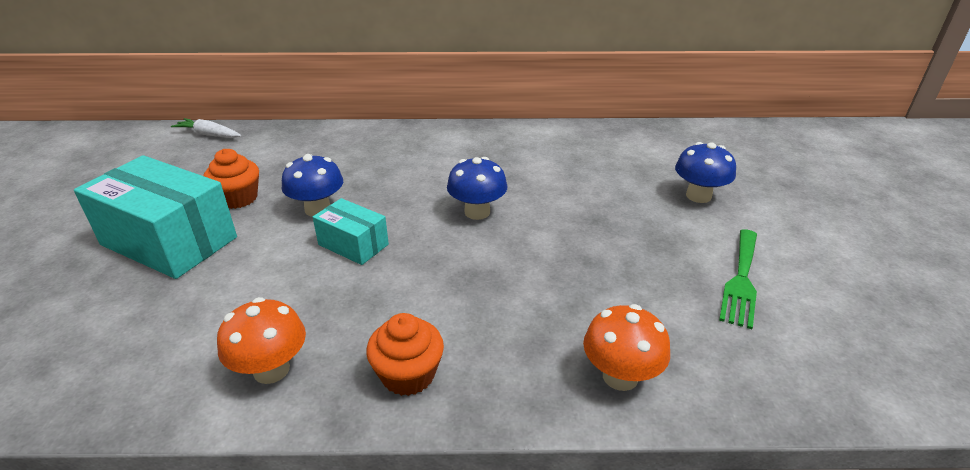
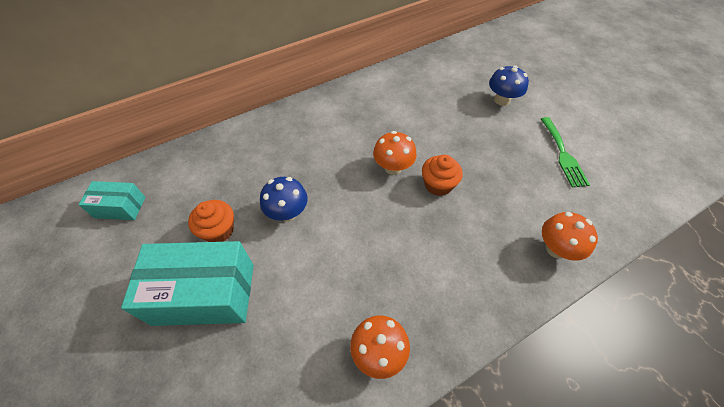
camera: 30 degrees left, 20 degrees up
white carrot [171,118,241,138] -> none
turquoise box [313,198,389,265] -> turquoise box moved to [79,181,145,220]
orange cupcake [366,313,444,396] -> orange cupcake moved to [422,155,463,196]
blue mushroom [447,157,507,220] -> orange mushroom [373,131,417,175]

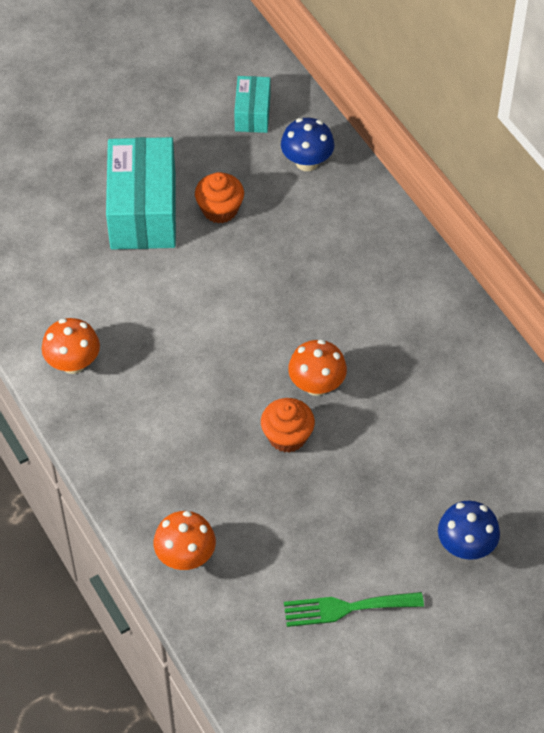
camera: 90 degrees right, 0 degrees up
blue mushroom [260,177,308,221] -> blue mushroom moved to [281,118,335,171]

